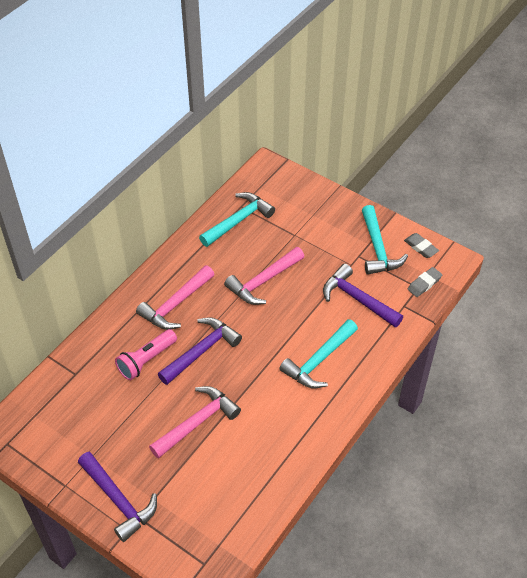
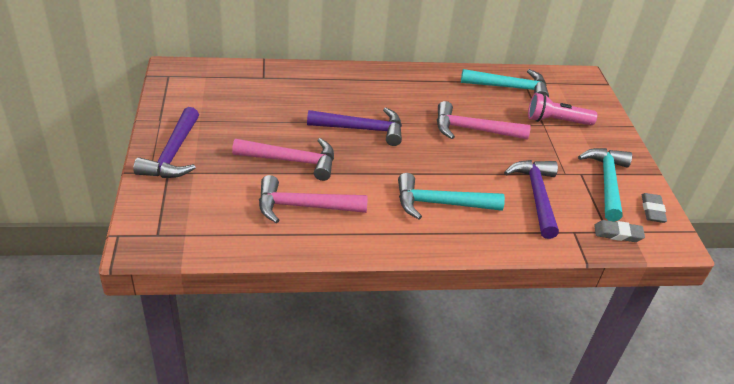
camera: 45 degrees right, 10 degrees down
pink flashlight [115,329,177,380] -> pink flashlight moved to [528,93,597,125]
pink hammer [136,265,215,330] -> pink hammer moved to [259,175,368,223]
turquoise hammer [362,205,408,275] -> turquoise hammer turned 150 degrees clockwise [578,148,632,222]

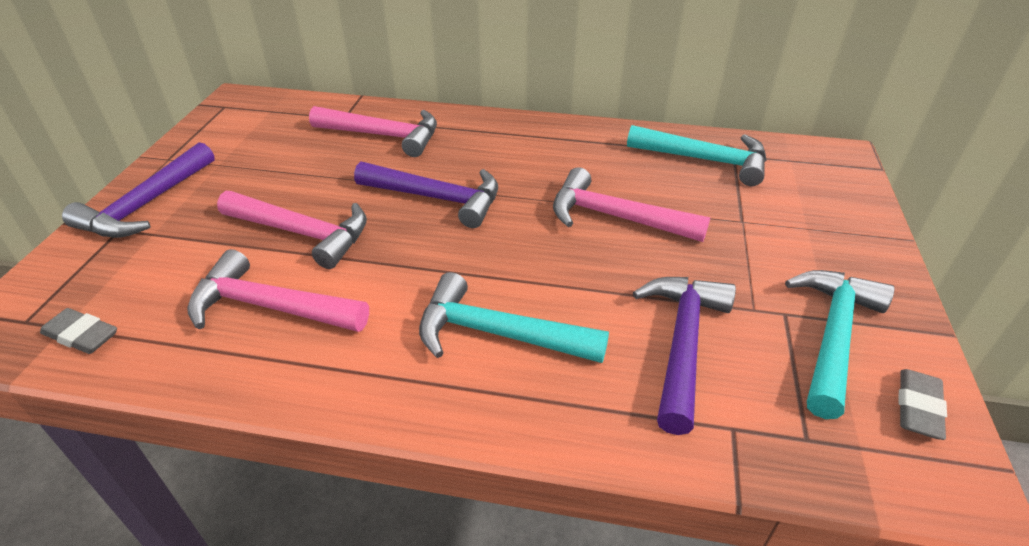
camera: 20 degrees right, 0 degrees up
pink flashlight [528,93,597,125] -> none
grey eraser [594,220,645,242] -> grey eraser moved to [40,308,117,354]
none -> pink hammer [309,106,437,157]

